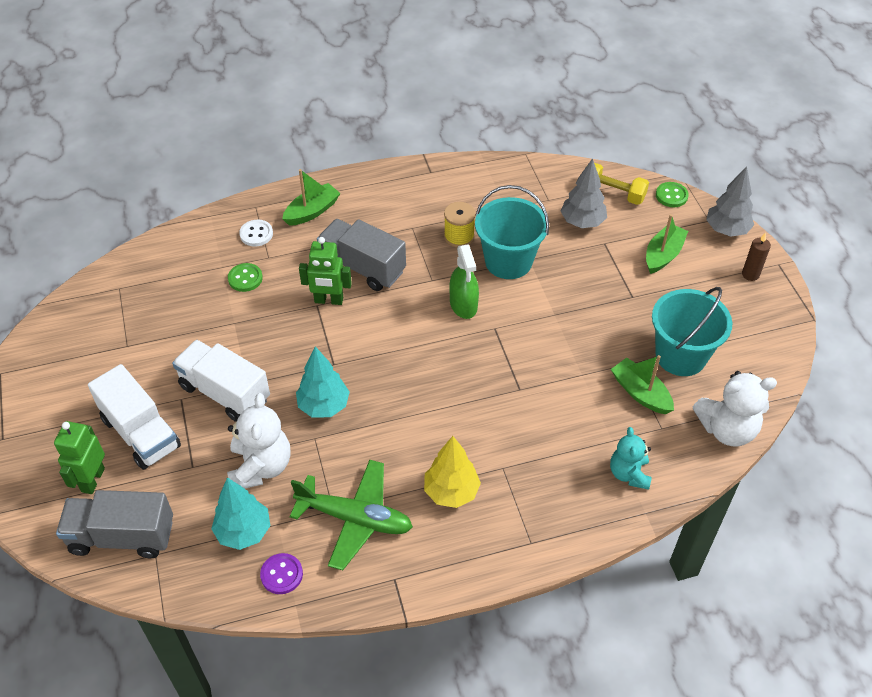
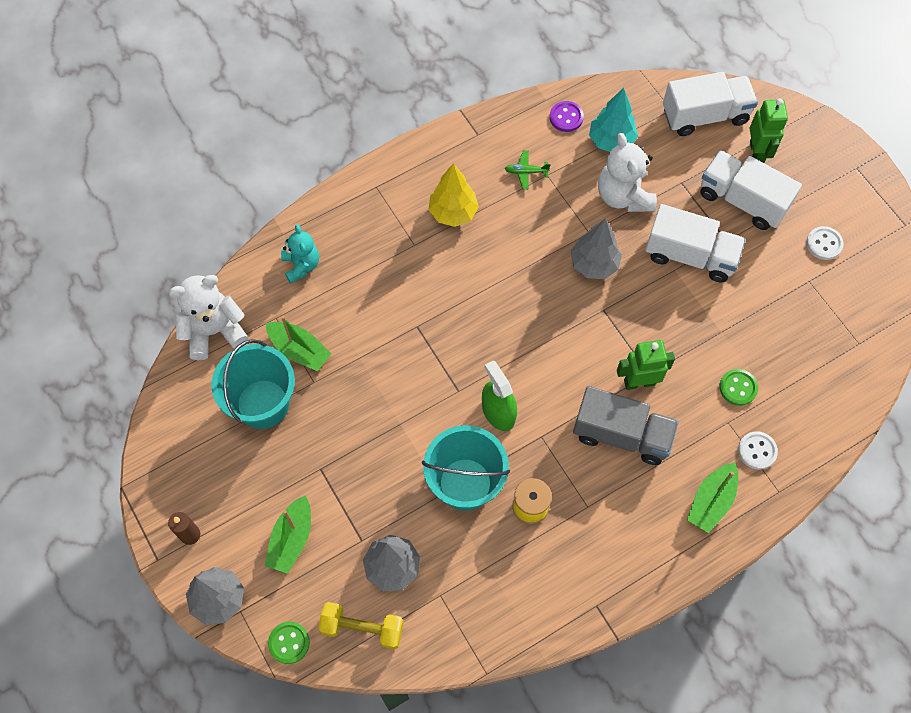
camera: 165 degrees right, 15 degrees up
grey truck [56,490,173,558] -> white truck [663,72,758,136]
green plane [290,460,413,570] -> green plane [505,150,551,189], size x0.42
turquoise tree [296,347,350,418] -> grey tree [571,218,622,279]
none -> white button [806,226,844,260]

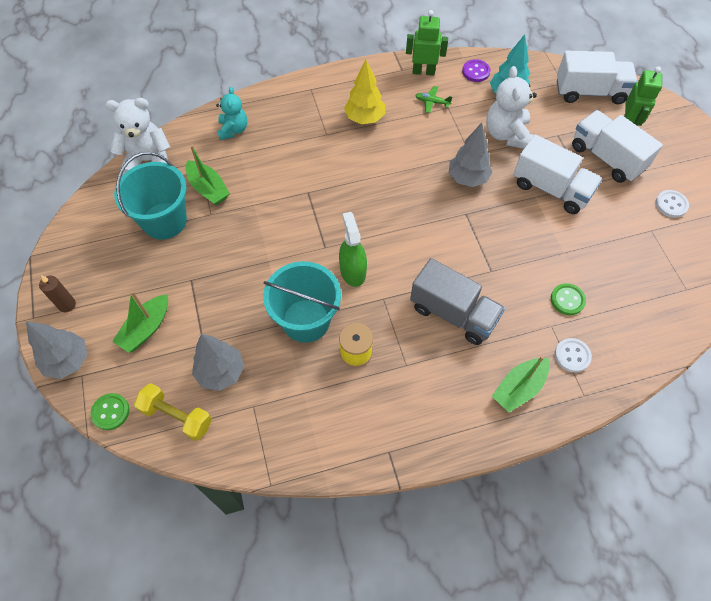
camera: 15 degrees right, 5 degrees down
green robot [617,340,675,390] -> green robot moved to [406,10,448,76]

